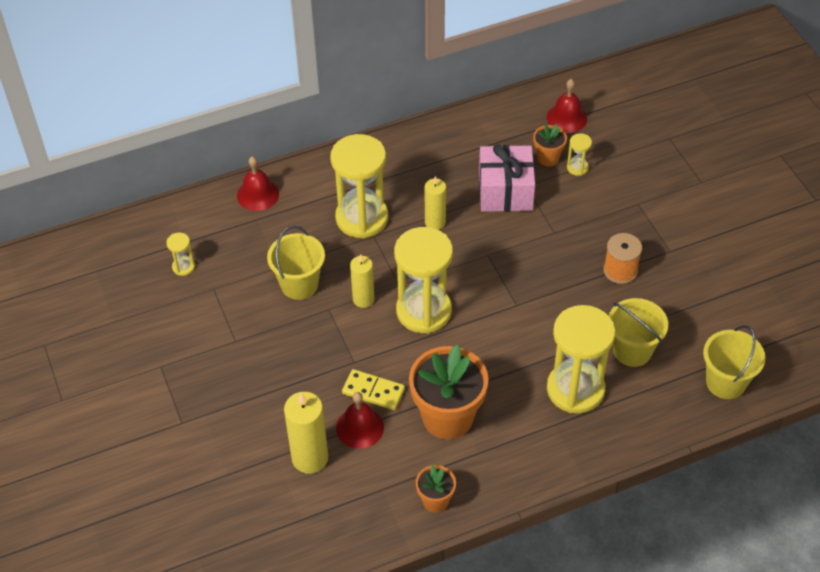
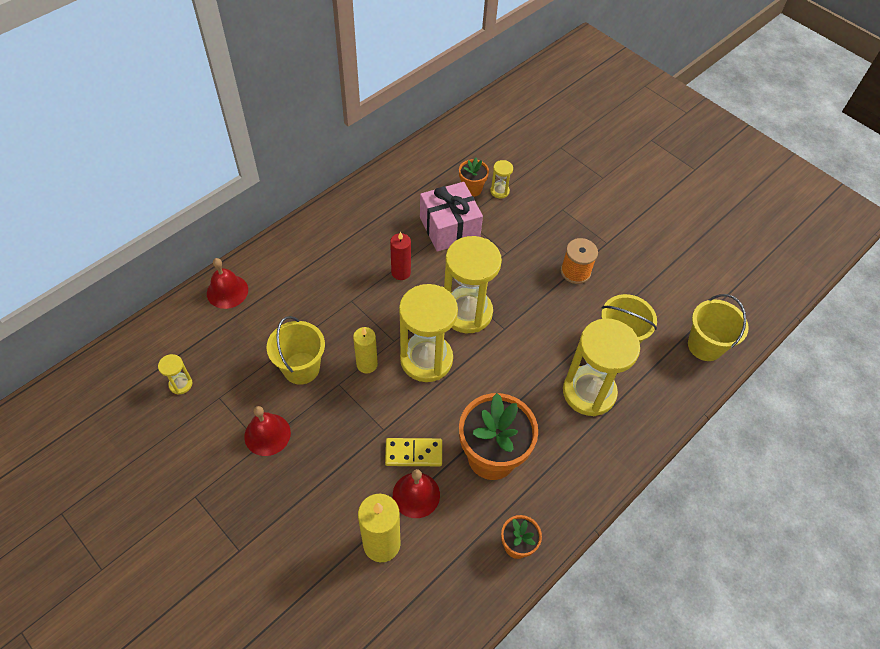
camera: 25 degrees left, 5 degrees up
yellow hourglass [330,134,388,239] -> yellow hourglass moved to [444,236,502,333]
yellow candle [425,176,446,230] -> red candle [390,232,411,280]
red bell [547,79,587,133] -> red bell moved to [244,406,291,456]

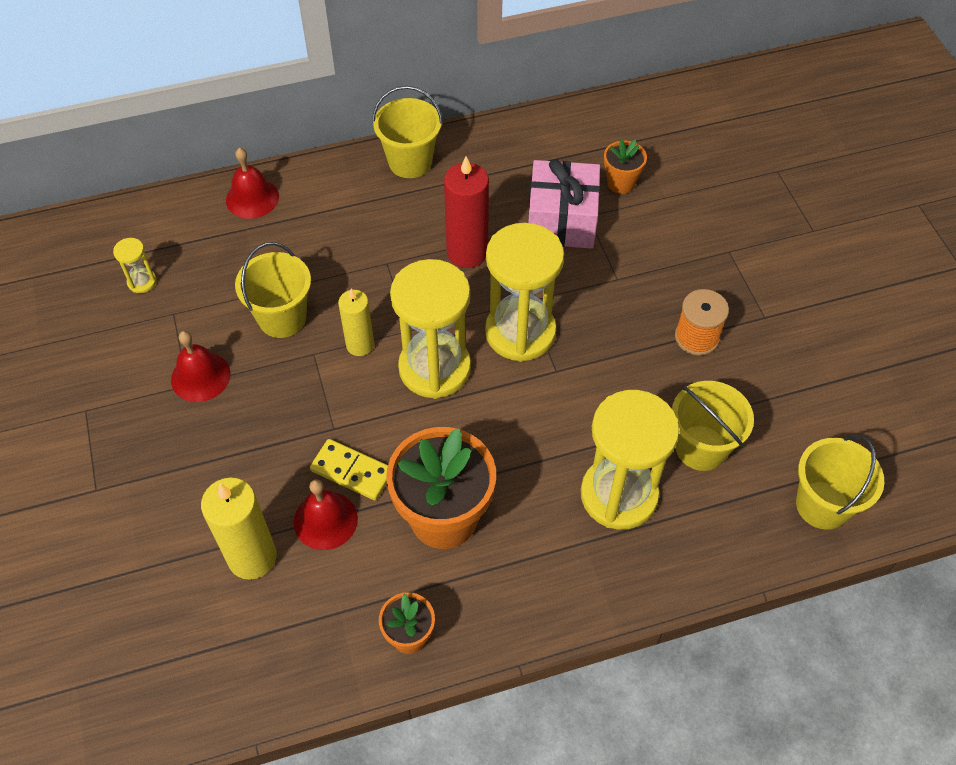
camera: 30 degrees right, 0 degrees up
red candle [390,232,411,280] -> red candle [444,156,489,268], size x1.54
yellow hourglass [490,160,513,198] -> none
none -> yellow bucket [372,86,443,178]

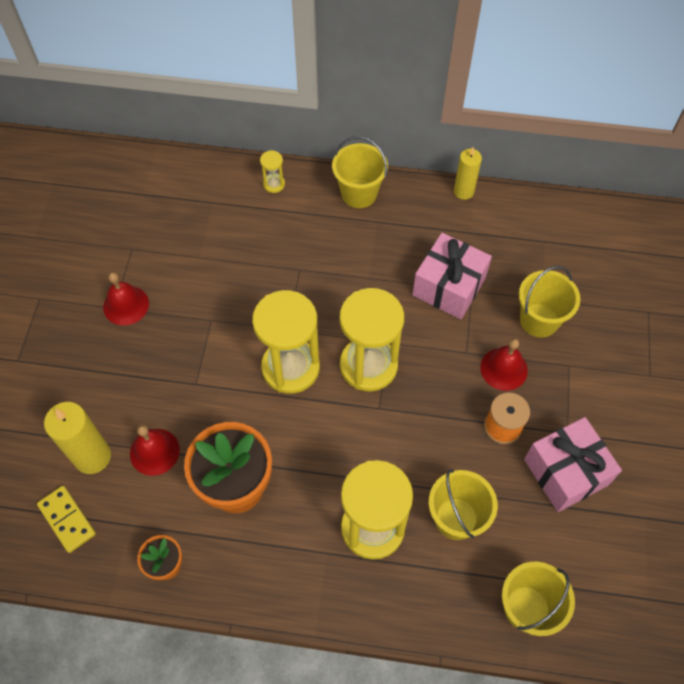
camera: 25 degrees right, 5 degrees up
yellow hourglass [113,238,157,293] -> yellow hourglass moved to [260,150,285,193]
red bell [226,148,279,219] -> red bell moved to [480,339,528,391]
yellow bucket [235,242,311,338] -> yellow bucket moved to [519,266,580,338]
yellow domino [310,439,388,500] -> yellow domino moved to [37,486,96,553]
yellow candle [338,289,374,356] -> yellow candle moved to [454,147,482,200]
red candle [444,156,489,268] -> none
orange flower pot [604,140,647,194] -> none
none -> pink gift [524,417,622,512]

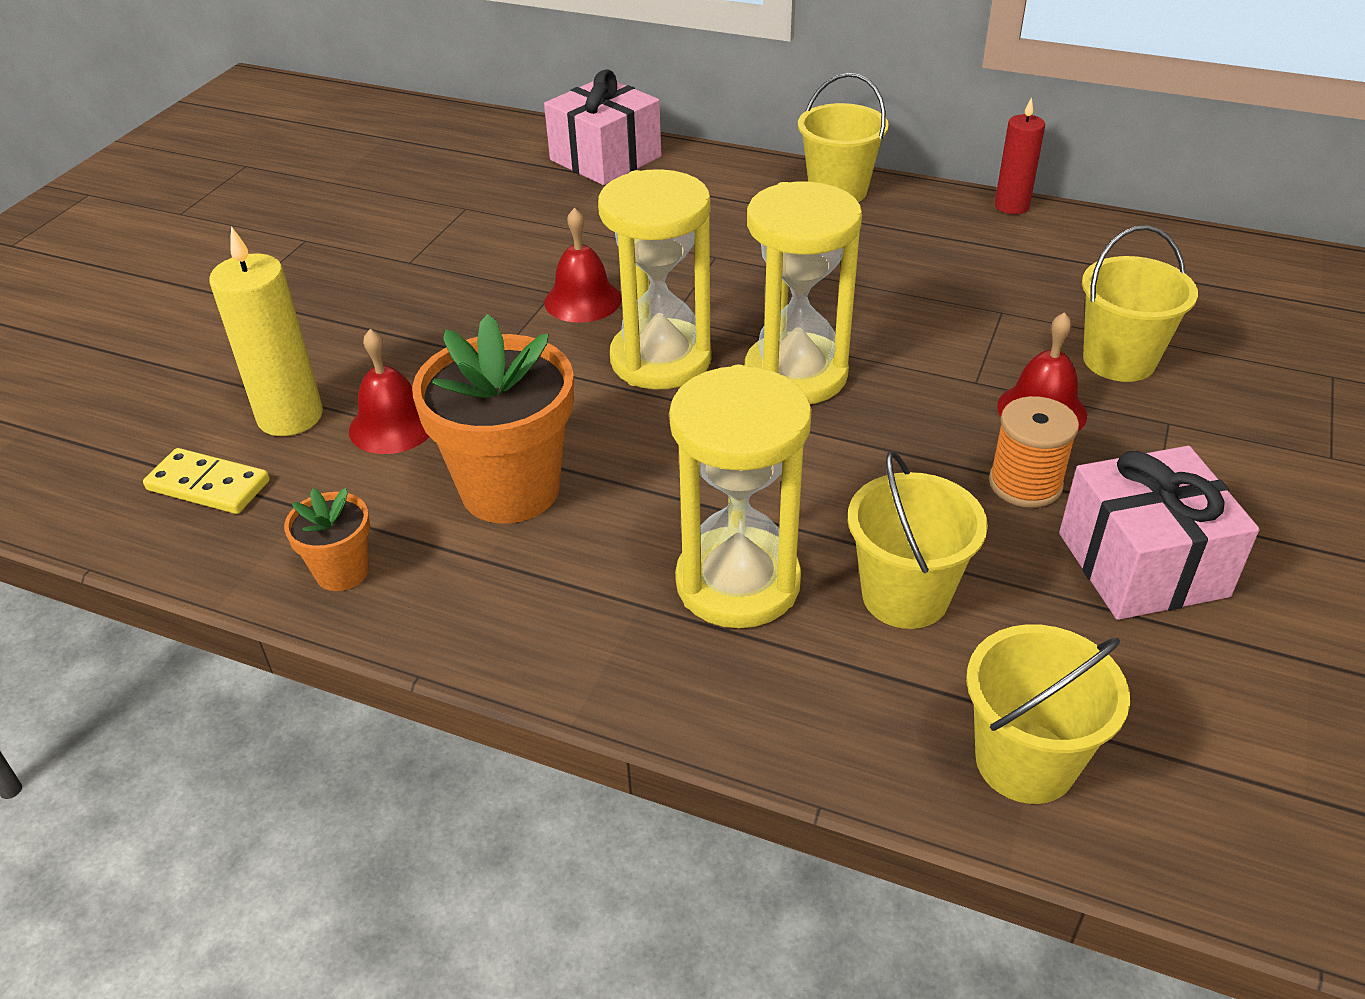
camera: 15 degrees right, 20 degrees down
yellow domino [37,486,96,553] -> yellow domino turned 45 degrees counterclockwise [143,448,270,514]
red bell [103,272,149,326] -> red bell moved to [545,208,622,323]
yellow hourglass [260,150,285,193] -> none
pink gift [412,233,492,319] -> pink gift moved to [544,69,661,185]
yellow candle [454,147,482,200] -> red candle [995,97,1045,214]

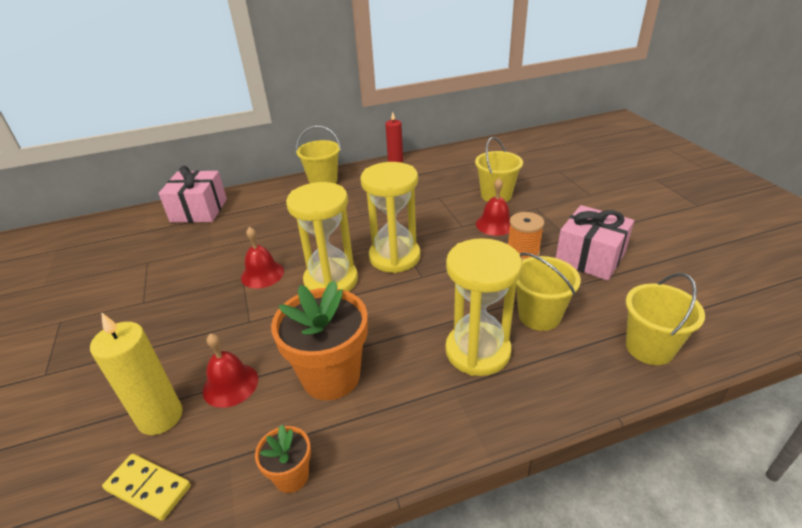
camera: 40 degrees left, 5 degrees down
yellow domino [143,448,270,514] -> yellow domino turned 45 degrees clockwise [102,454,191,520]

